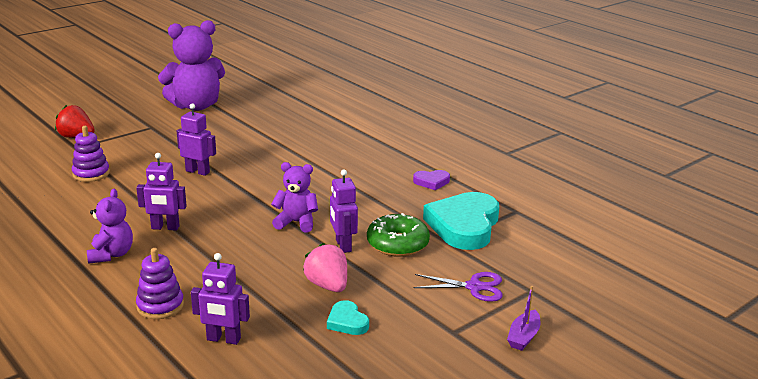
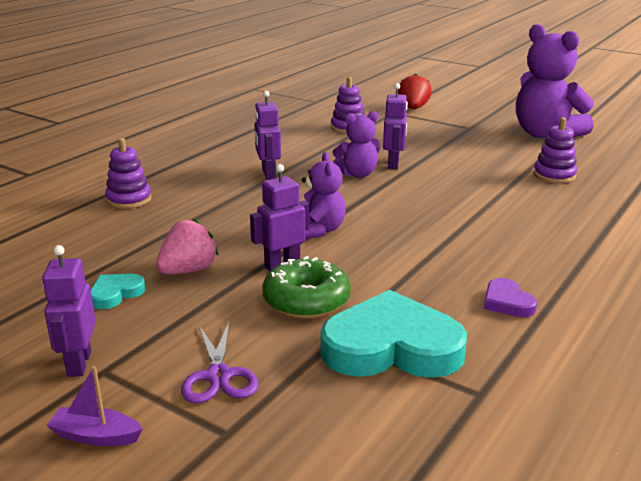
camera: 75 degrees right, 0 degrees up
purple teddy bear [87,189,133,264] -> purple teddy bear moved to [333,111,380,178]
purple robot [191,253,250,345] -> purple robot moved to [42,245,96,377]
none -> purple stacking toy [533,117,577,183]

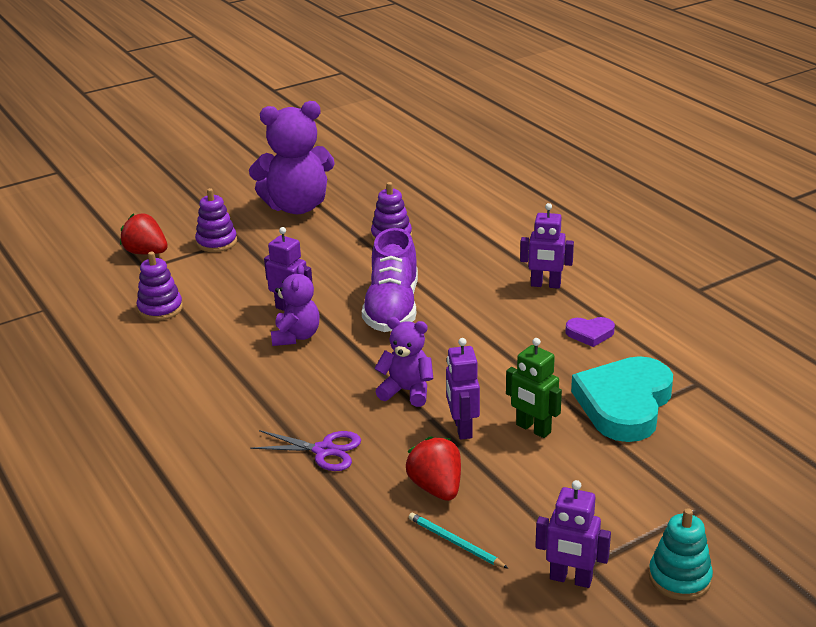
camera: 65 degrees left, 5 degrees up
purple boat [46,366,143,446] -> turquoise stacking toy [649,508,713,600]
turquoise heart [91,273,145,309] -> turquoise pencil [409,513,509,569]
purple stacking toy [105,138,152,209] -> purple stacking toy moved to [195,188,237,252]
pink strawberry [156,218,219,274] -> red strawberry [406,436,461,501]
purple scissors [181,322,258,403] -> purple scissors moved to [250,430,361,471]
purple robot [255,91,281,179] -> purple robot moved to [520,203,574,289]
green donut [262,256,350,319] -> green robot [506,338,562,438]
none -> purple shoe [362,228,418,332]

